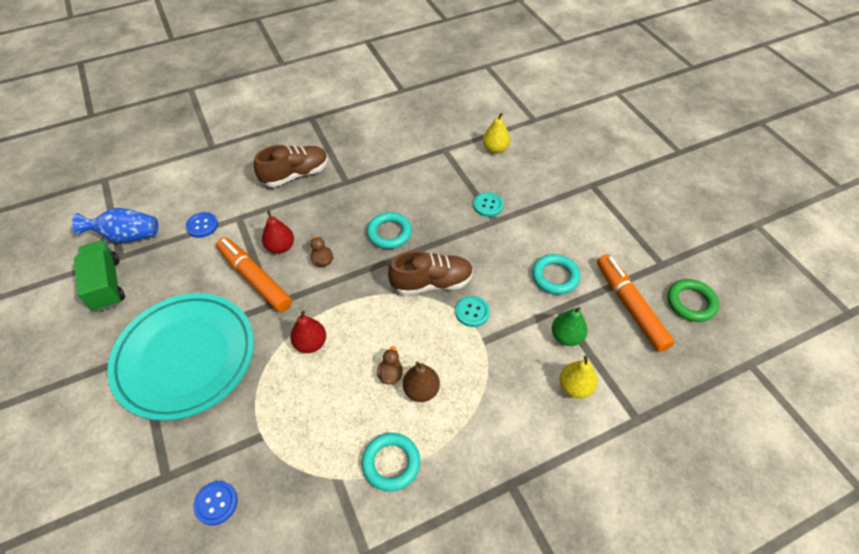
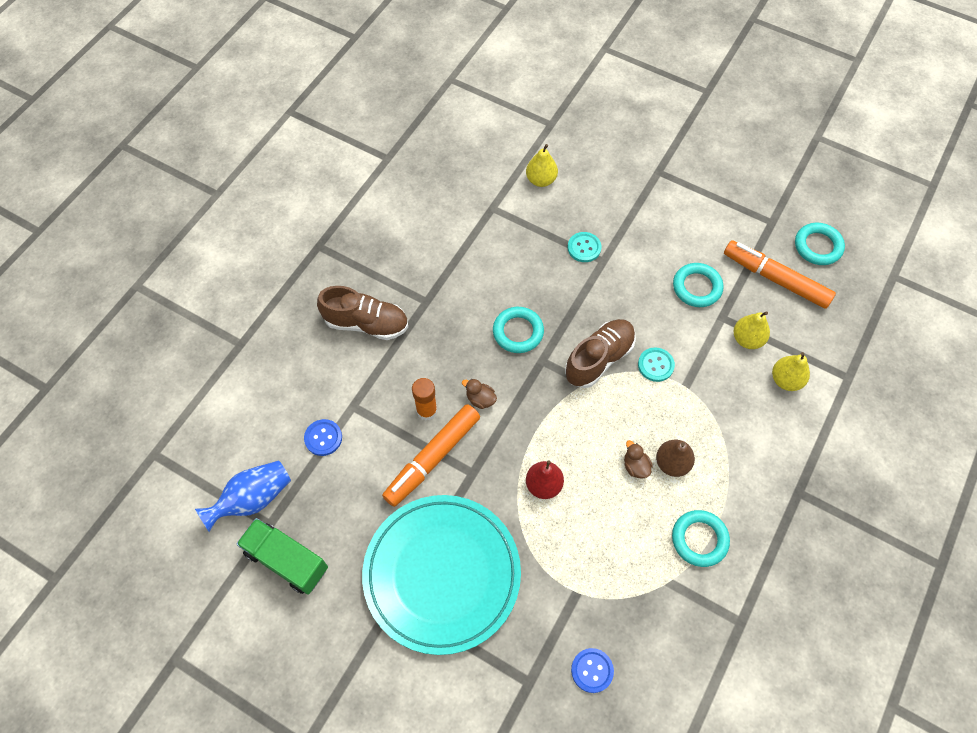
camera: 35 degrees left, 10 degrees up
orange marker [216,237,292,312] -> orange marker turned 60 degrees counterclockwise [382,404,480,507]
brown shoe [254,145,328,187] -> brown shoe turned 75 degrees clockwise [317,286,408,340]
red pear [262,211,294,254] -> orange glue stick [412,378,437,421]
green pear [552,307,588,346] -> yellow pear [733,311,770,349]
green ring [668,279,719,322] -> turquoise ring [795,223,845,265]

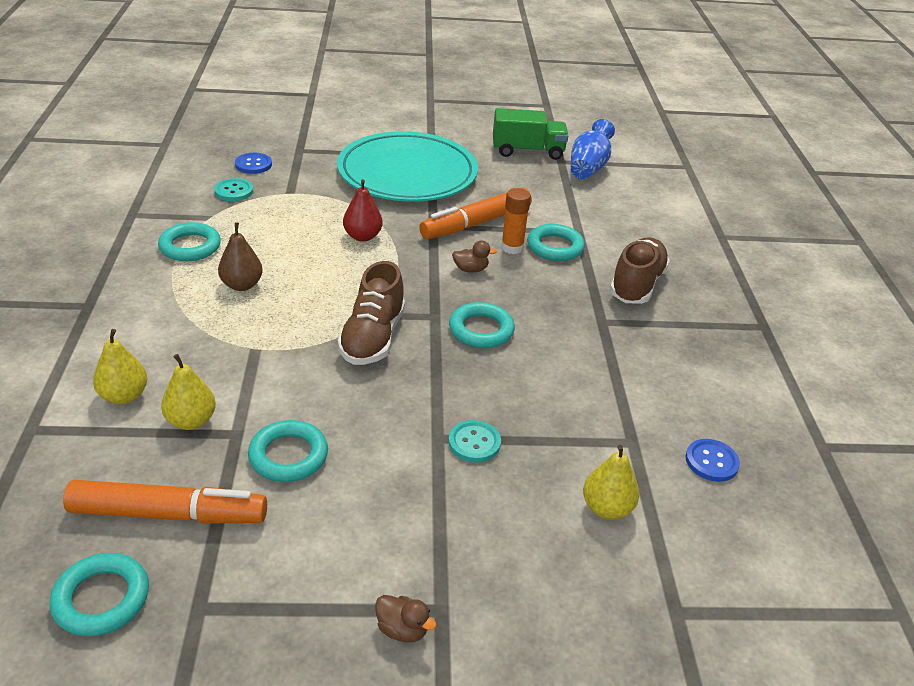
camera: 145 degrees right, 25 degrees down
blue button [304,419,342,456] -> blue button moved to [685,439,740,482]
brown shoe [317,286,408,340] -> brown shoe turned 135 degrees clockwise [610,237,670,304]
orange marker [382,404,480,507] -> orange marker turned 135 degrees counterclockwise [419,187,532,239]
brown duck [624,440,653,478] -> brown duck moved to [375,595,437,642]
turquoise button [638,347,675,382] -> turquoise button moved to [214,178,253,201]
none -> turquoise ring [527,224,585,261]

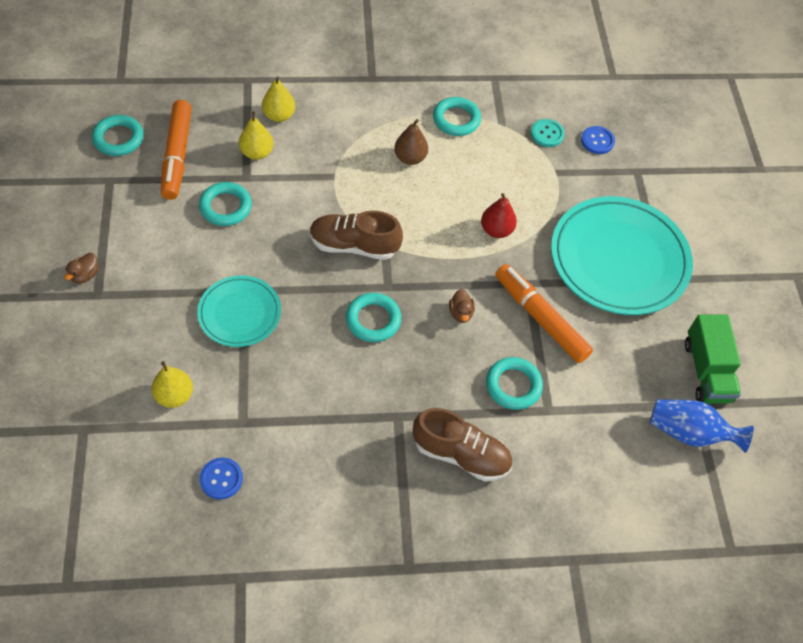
camera: 85 degrees right, 20 degrees up
turquoise button [448,420,501,462] -> turquoise plate [197,275,281,347]
orange glue stick [501,188,531,254] -> none

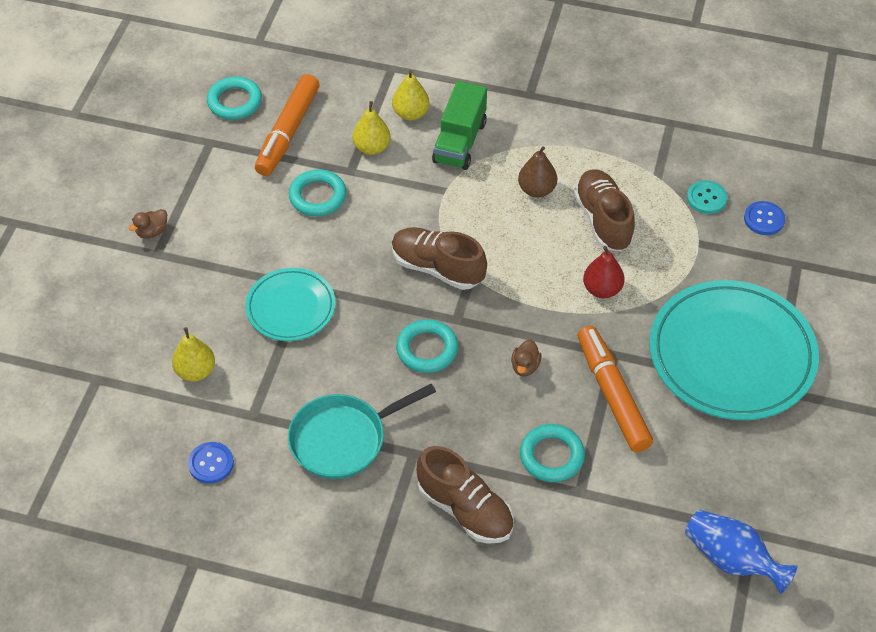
camera: 25 degrees right, 5 degrees down
turquoise ring [433,97,481,136] -> none
green truck [685,315,741,404] -> green truck moved to [432,81,487,170]
none -> turquoise pan [288,384,436,479]
none -> brown shoe [574,169,635,251]

